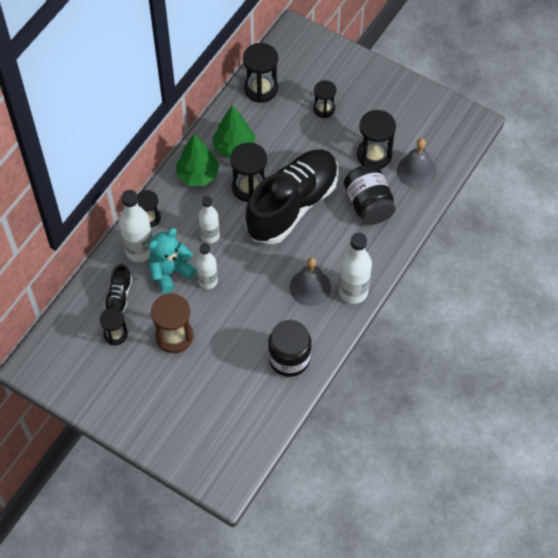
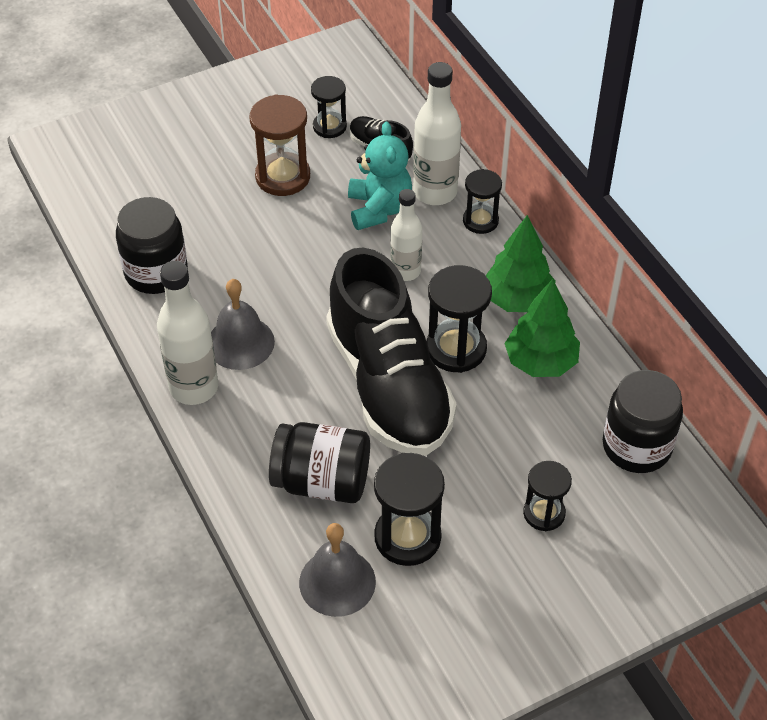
camera: 120 degrees right, 10 degrees down
white bottle [196,243,218,289] -> none
black hourglass [243,43,278,103] -> black jar [603,370,683,473]

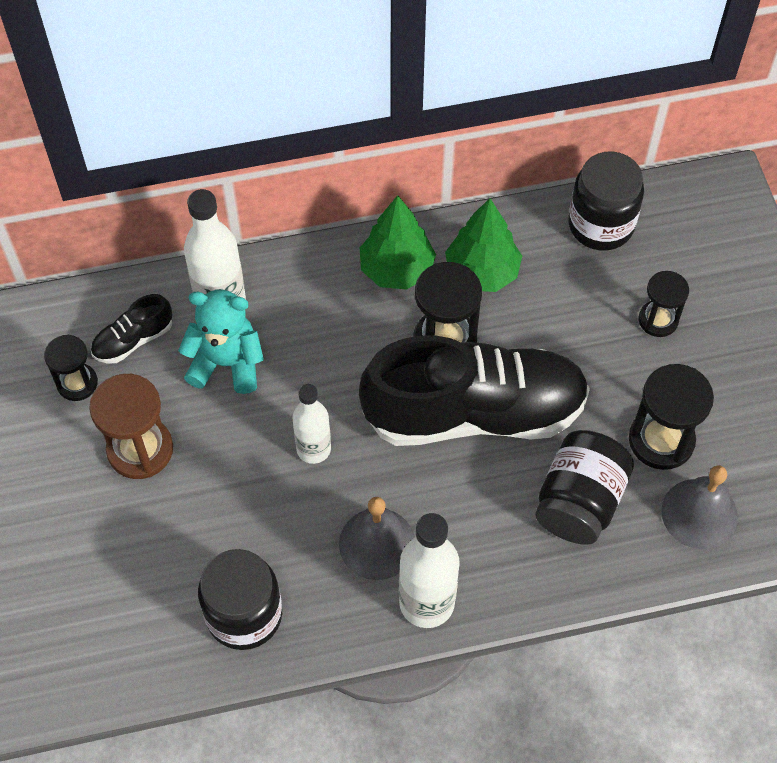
camera: 75 degrees left, 10 degrees up
white bottle [390,189,422,281] -> white bottle moved to [292,384,331,464]
black hourglass [463,169,502,234] -> none

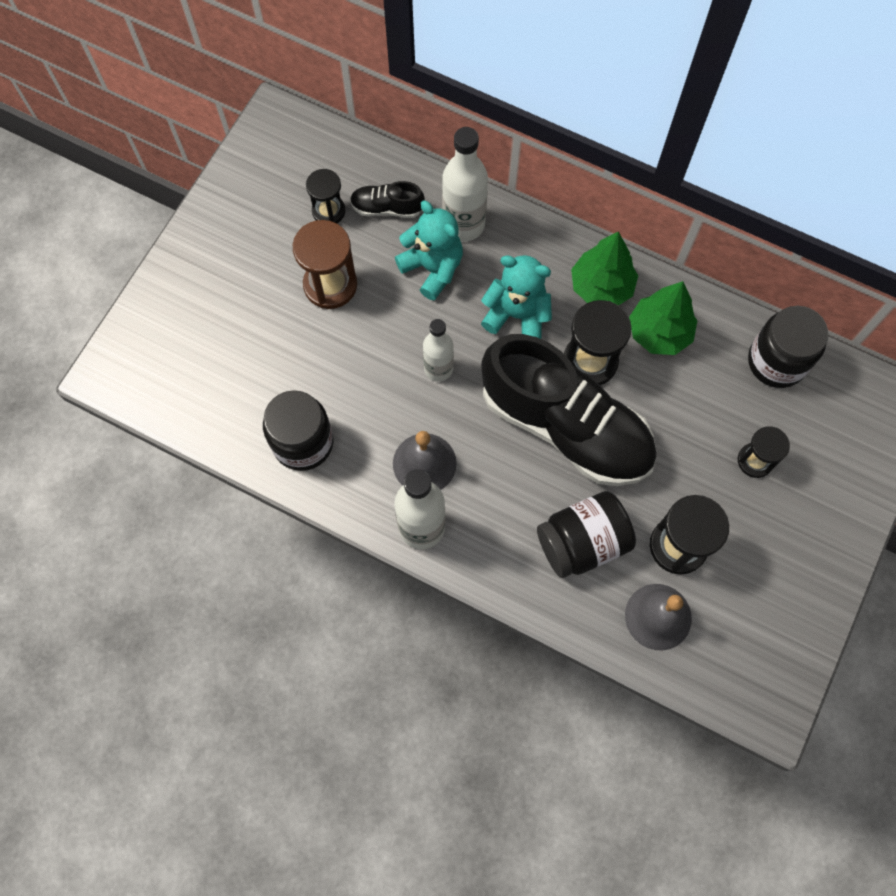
camera: 40 degrees right, 10 degrees up
none -> turquoise teddy bear [481,255,552,339]

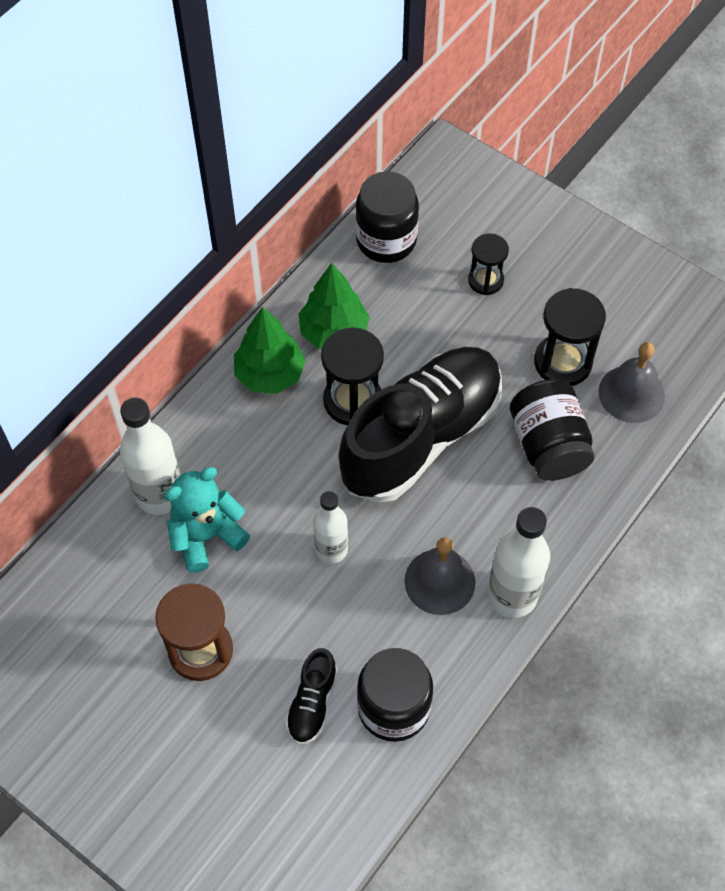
camera: 80 degrees left, 10 degrees down
black hourglass [306,169,345,223] -> none
black shoe [350,181,425,218] -> black shoe moved to [285,648,338,744]
turquoise teddy bear [481,255,552,339] -> none

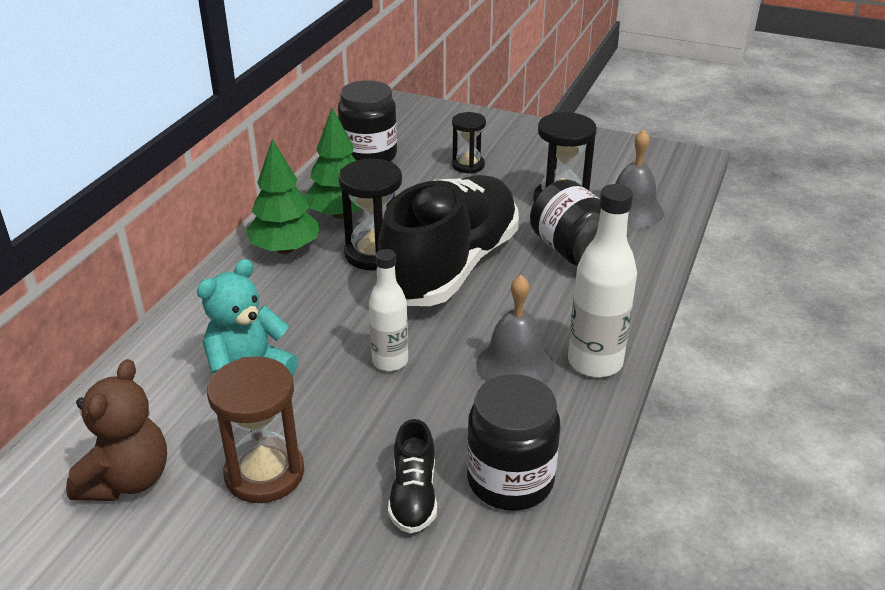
camera: 15 degrees left, 25 degrees down
white bottle [120,397,181,515] -> none
none -> brown teddy bear [66,359,167,501]

